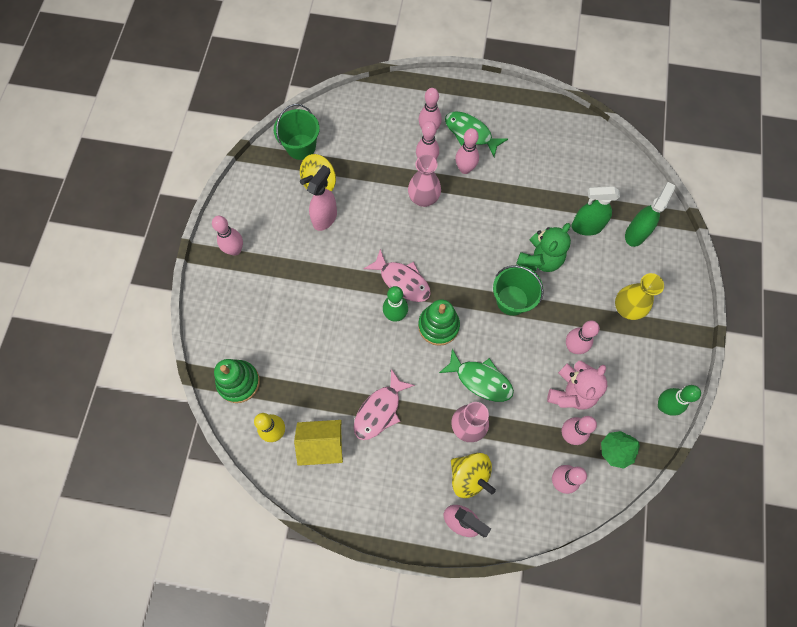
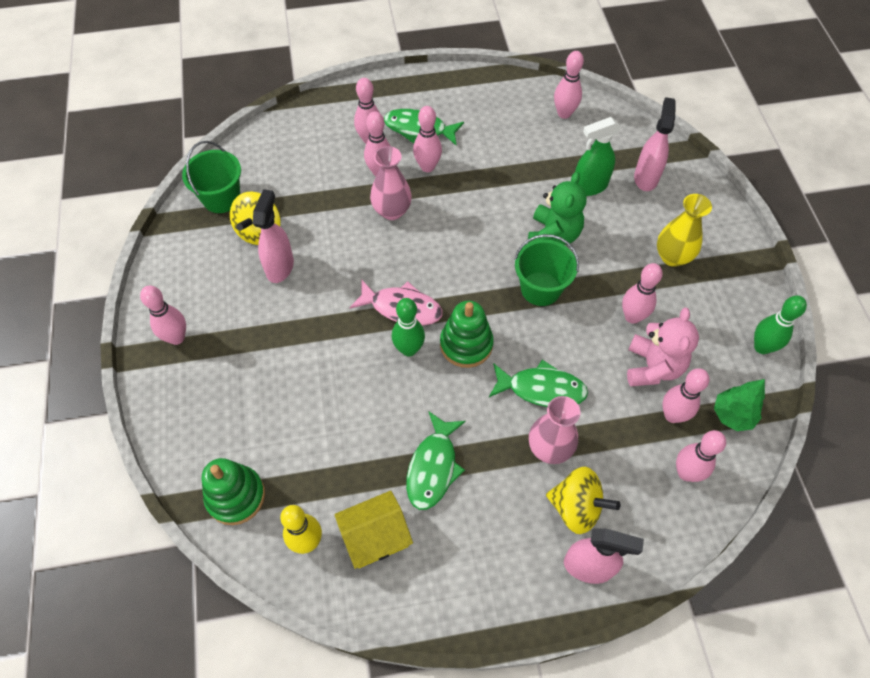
camera: 20 degrees left, 10 degrees down
pink fish [353,369,415,440] -> green fish [406,412,466,510]
green spray bottle [625,182,675,247] -> pink spray bottle [634,97,676,191]
none -> pink bowling pin [554,51,584,119]

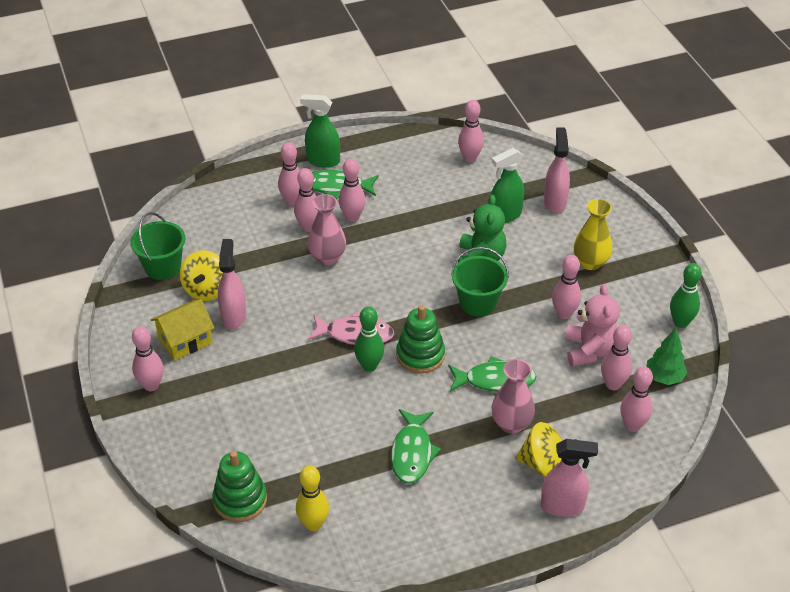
camera: 10 degrees left, 15 degrees down
yellow house [334,491,413,569] -> yellow house moved to [151,299,214,360]
none -> green spray bottle [300,94,340,168]

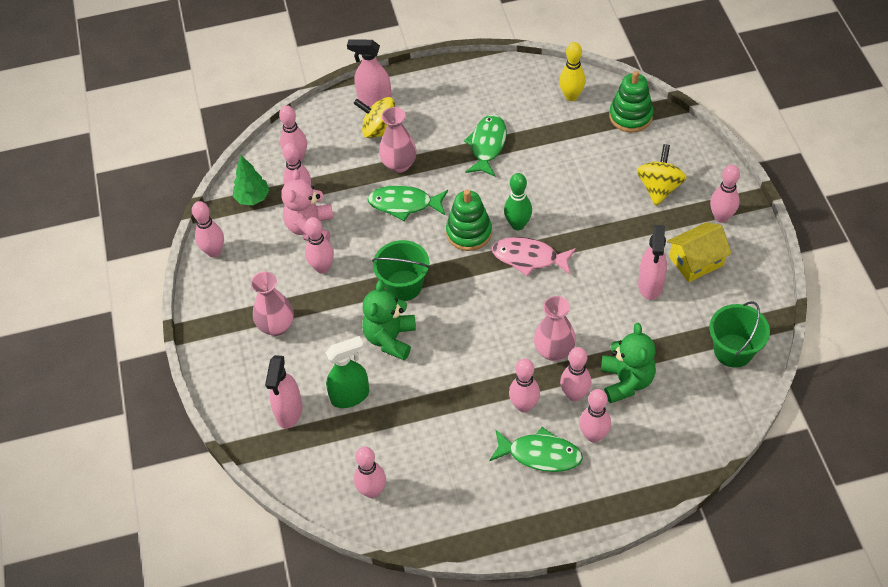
camera: 170 degrees left, 10 degrees up
yellow spinning top [180,250,223,301] -> yellow spinning top moved to [637,144,687,206]
green spray bottle [300,94,340,168] -> none
yellow vase [574,199,613,270] -> pink vase [251,271,294,336]
green bowling pin [670,263,702,328] -> pink bowling pin [192,201,224,258]
none -> green teddy bear [601,323,656,403]

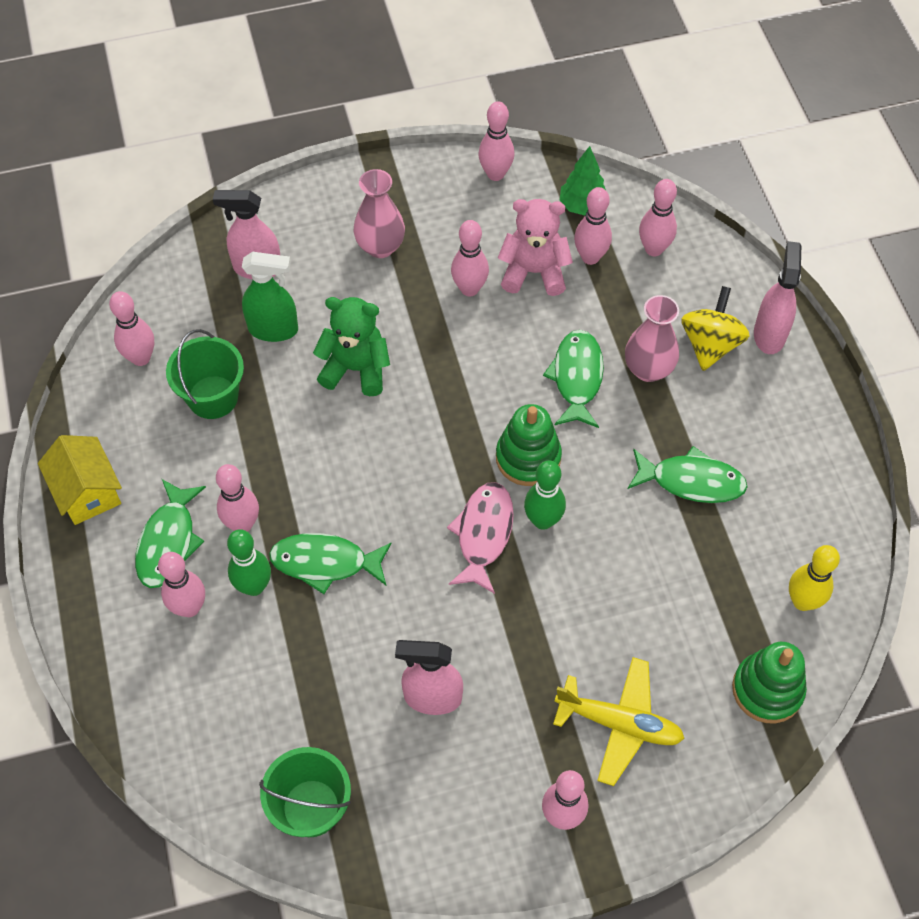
camera: 85 degrees right, 5 degrees up
green spray bottle [325,336,369,408] -> green spray bottle turned 60 degrees counterclockwise [242,252,298,342]
green bucket [372,240,430,301] -> green bucket moved to [166,329,244,419]
pink vase [534,296,576,361] -> green fish [269,533,392,594]
pink bowling pin [560,347,591,402] -> green bowling pin [227,529,271,596]
green teddy bear [601,323,656,403] -> none
yellow spinning top [637,144,687,206] -> yellow plane [553,657,685,786]
yellow house [667,222,732,282] -> yellow house moved to [38,435,122,525]

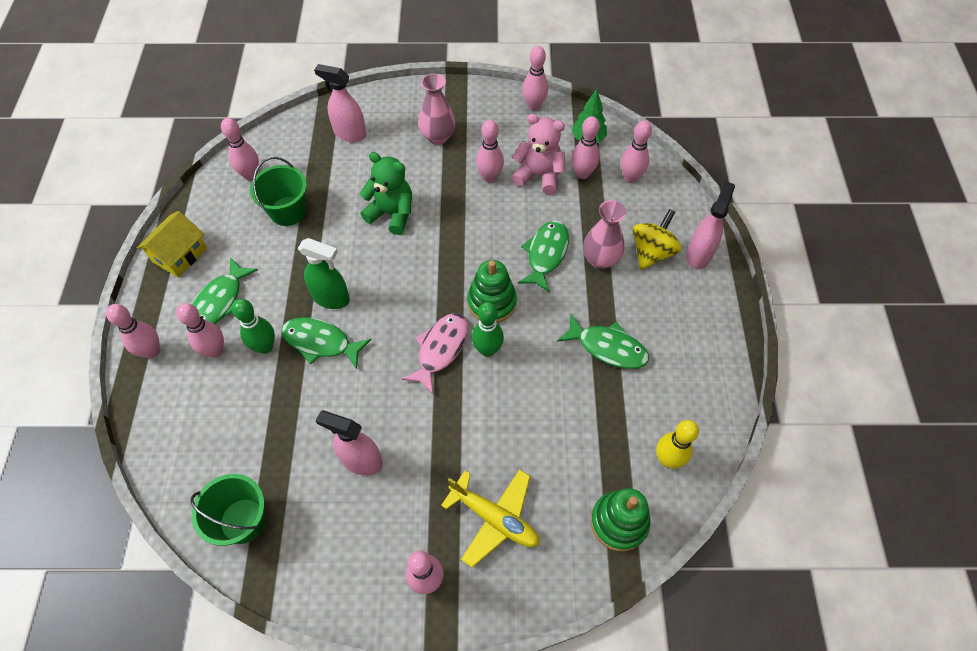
camera: 15 degrees right, 0 degrees up
yellow house [38,435,122,525] -> yellow house turned 45 degrees clockwise [136,211,207,278]
pink bowling pin [216,464,259,532] -> pink bowling pin moved to [106,304,160,359]
green spray bottle [242,252,298,342] -> green spray bottle moved to [298,238,350,309]

